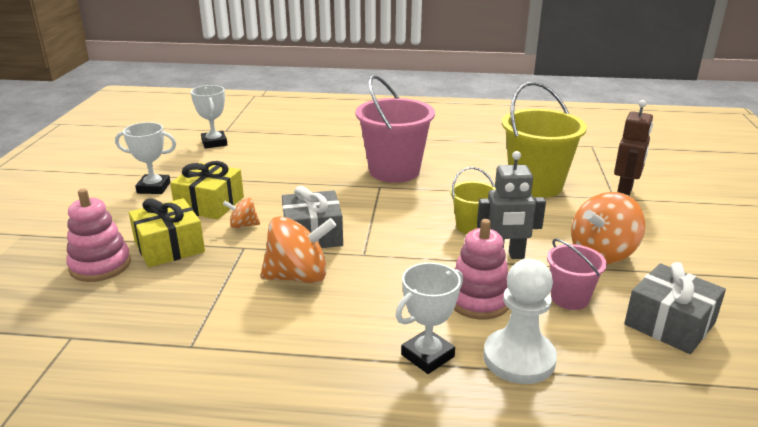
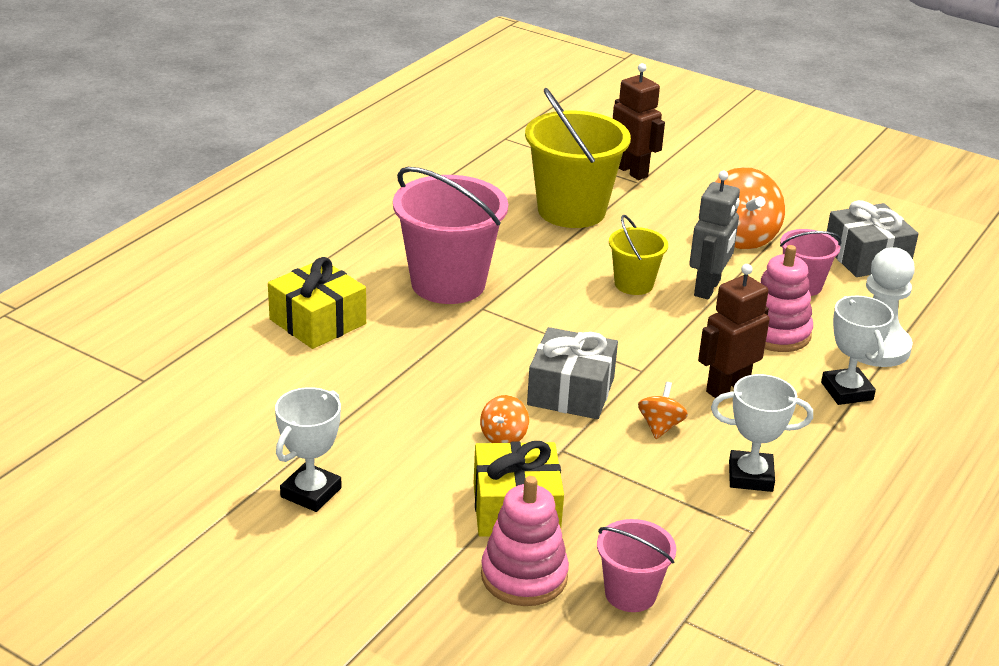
camera: 65 degrees left, 5 degrees up
yellow gift [170,161,244,219] -> yellow gift moved to [268,257,366,349]
white trophy [191,85,227,149] -> white trophy moved to [711,374,813,492]
orange spinning top [260,216,336,283] -> orange spinning top [638,382,688,439], size x0.51
none -> pink bucket [597,519,676,612]
none -> brown robot [698,264,770,398]

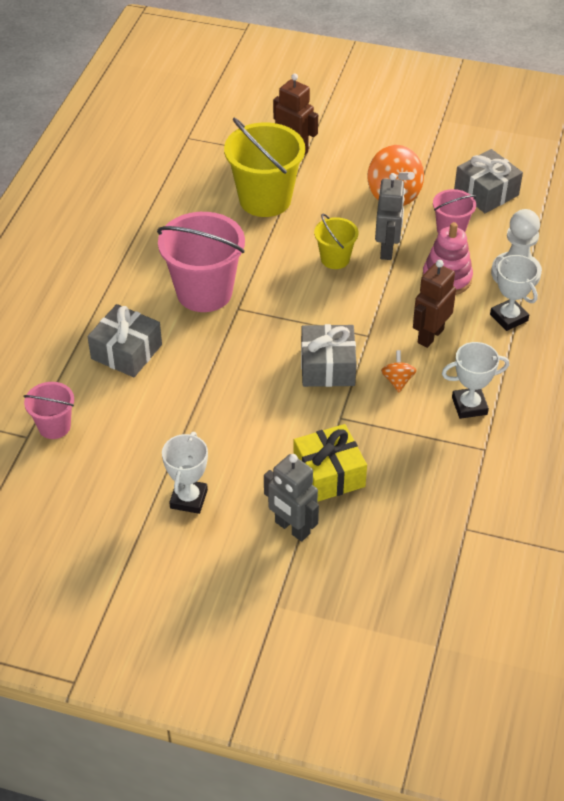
camera: 15 degrees left, 15 degrees up
yellow gift [268,257,366,349] -> grey gift [87,304,162,377]
orange spinning top [480,395,529,443] -> none
pink stacking toy [481,476,569,606] -> none
pink bucket [597,519,676,612] -> pink bucket moved to [23,382,74,439]
none -> grey robot [264,454,319,542]

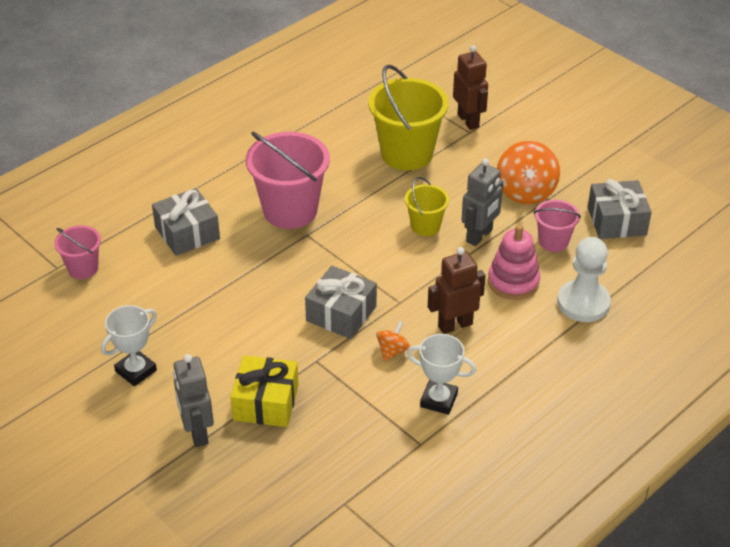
camera: 30 degrees right, 5 degrees down
white trophy [490,255,539,331] -> none

